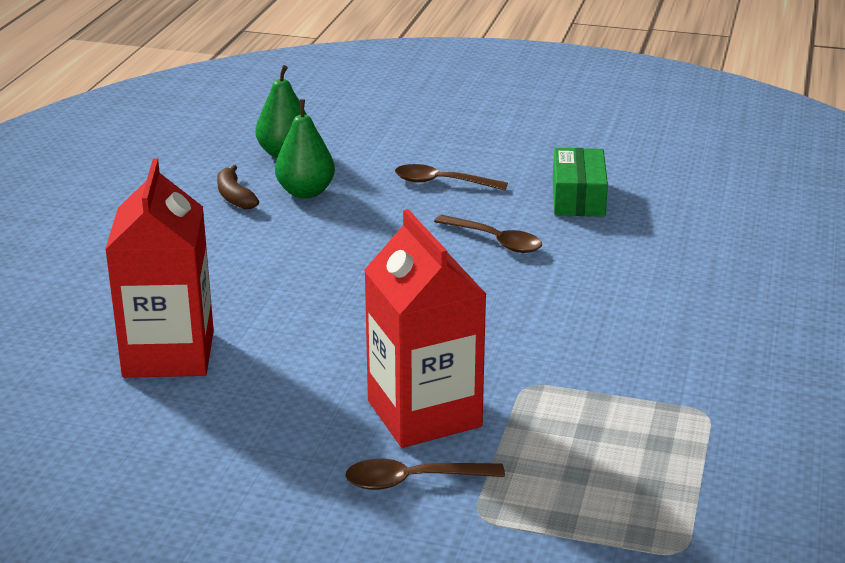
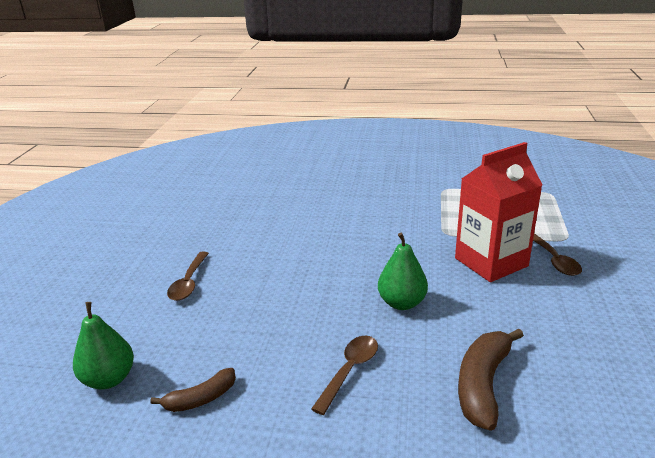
camera: 95 degrees left, 0 degrees up
red carton [105,158,214,378] -> brown banana [458,328,524,431]
green pear [275,100,335,198] -> green pear moved to [378,233,428,310]
brown spoon [434,215,542,253] -> brown spoon moved to [311,336,378,415]
green box [553,148,608,217] -> none

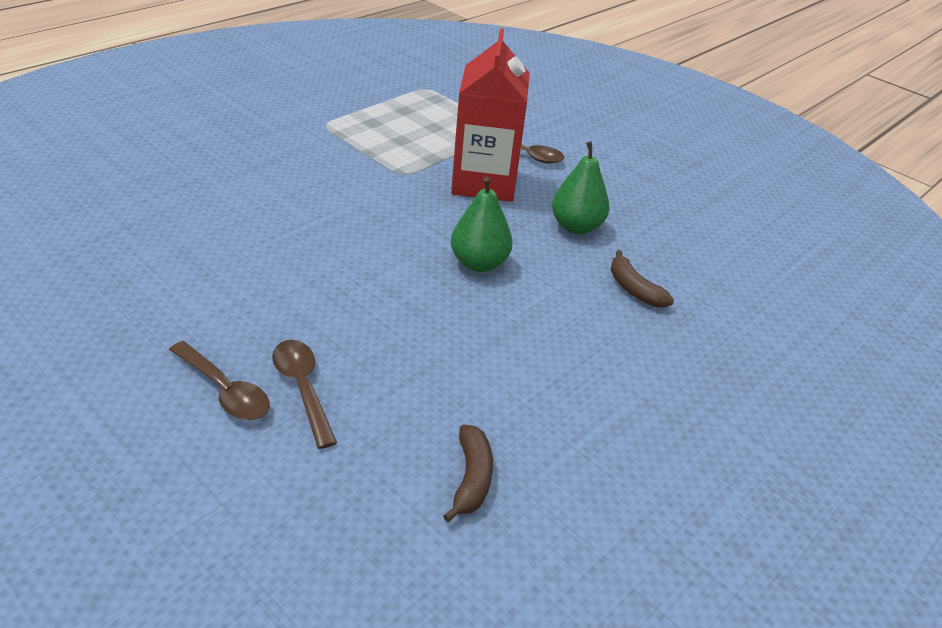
camera: 60 degrees left, 10 degrees up
green pear [73,302,134,390] -> green pear moved to [552,141,609,234]
brown spoon [311,336,378,415] -> brown spoon moved to [272,340,337,449]
brown banana [458,328,524,431] -> brown banana [611,250,674,308], size x0.61

